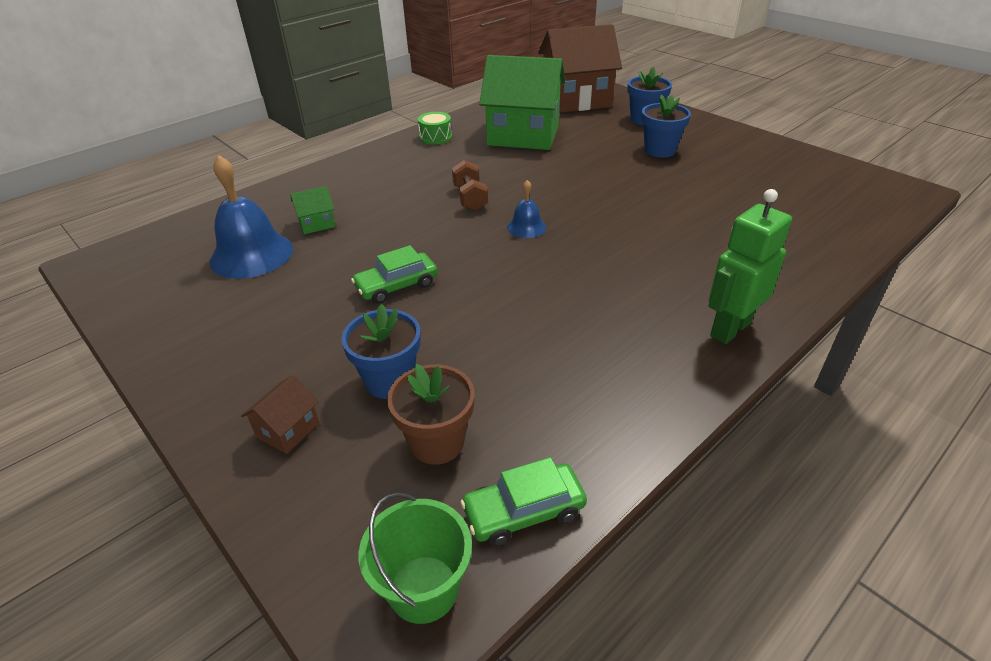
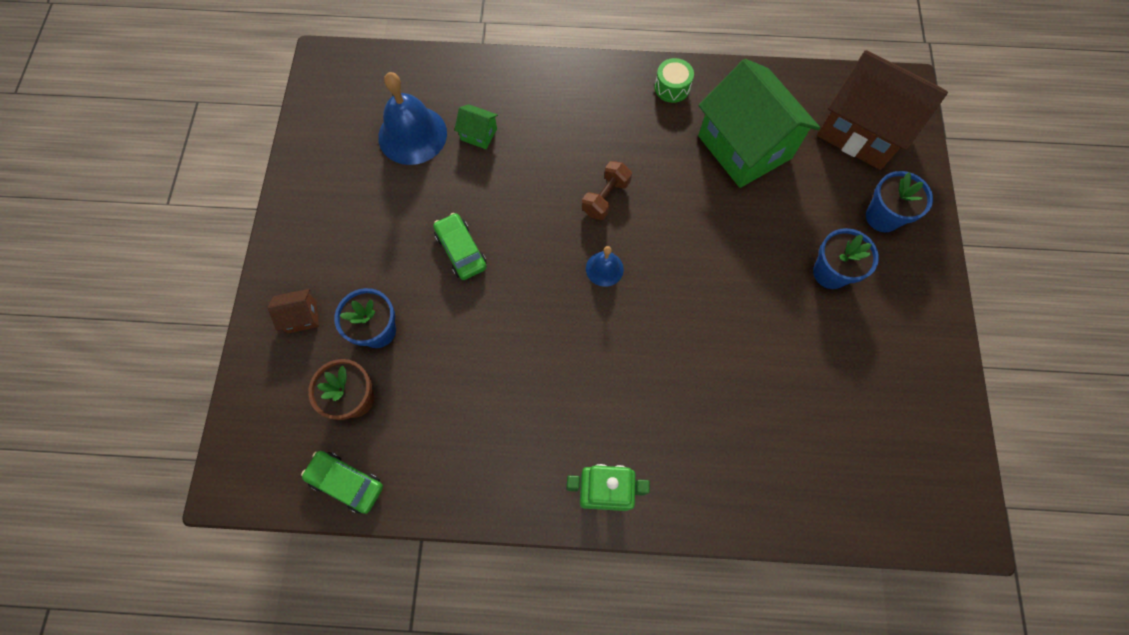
camera: 45 degrees right, 30 degrees up
green car [351,245,438,304] -> green car turned 45 degrees clockwise [433,213,487,280]
green bucket [359,493,472,624] -> none

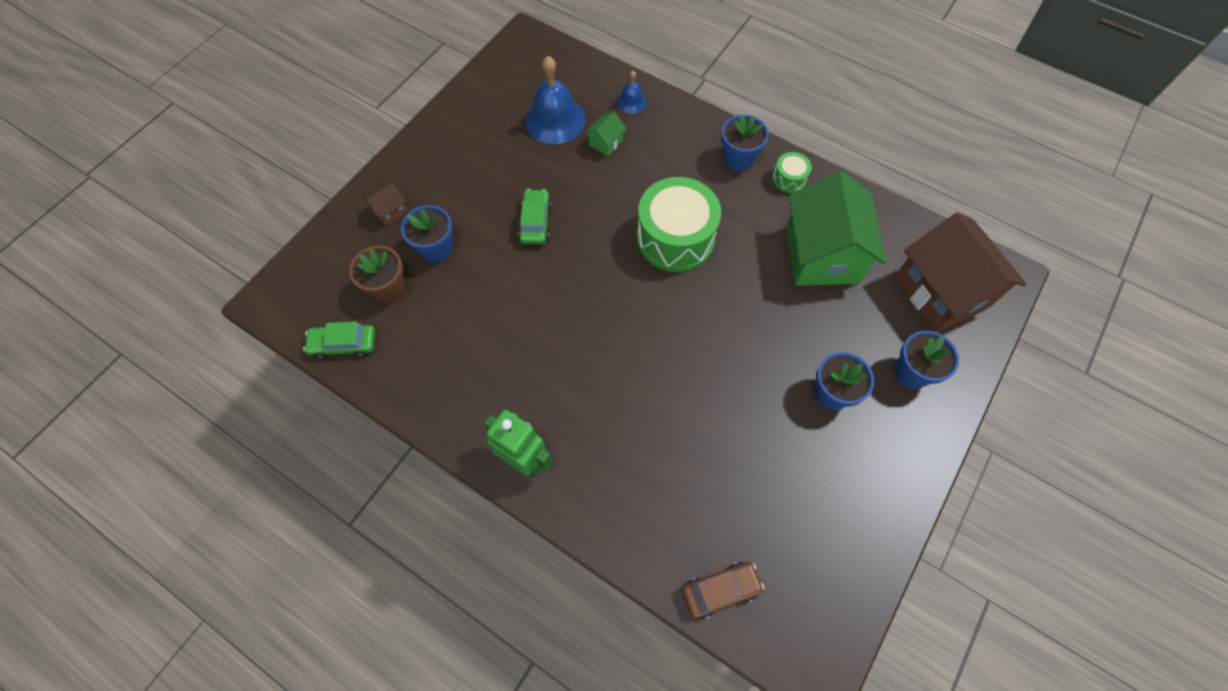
camera: 30 degrees right, 5 degrees down
brown house [267,289,319,333] -> brown house turned 60 degrees counterclockwise [363,182,408,227]
green car [301,451,383,514] -> green car turned 60 degrees counterclockwise [303,322,375,359]
green house [454,104,498,149] -> green house turned 75 degrees clockwise [585,112,627,157]
brown dumbbell [582,161,632,220] -> green drum [637,177,721,272]
blue bell [586,246,624,287] -> blue bell moved to [617,71,647,114]
none -> brown car [682,562,764,619]
none -> blue flower pot [721,115,769,171]

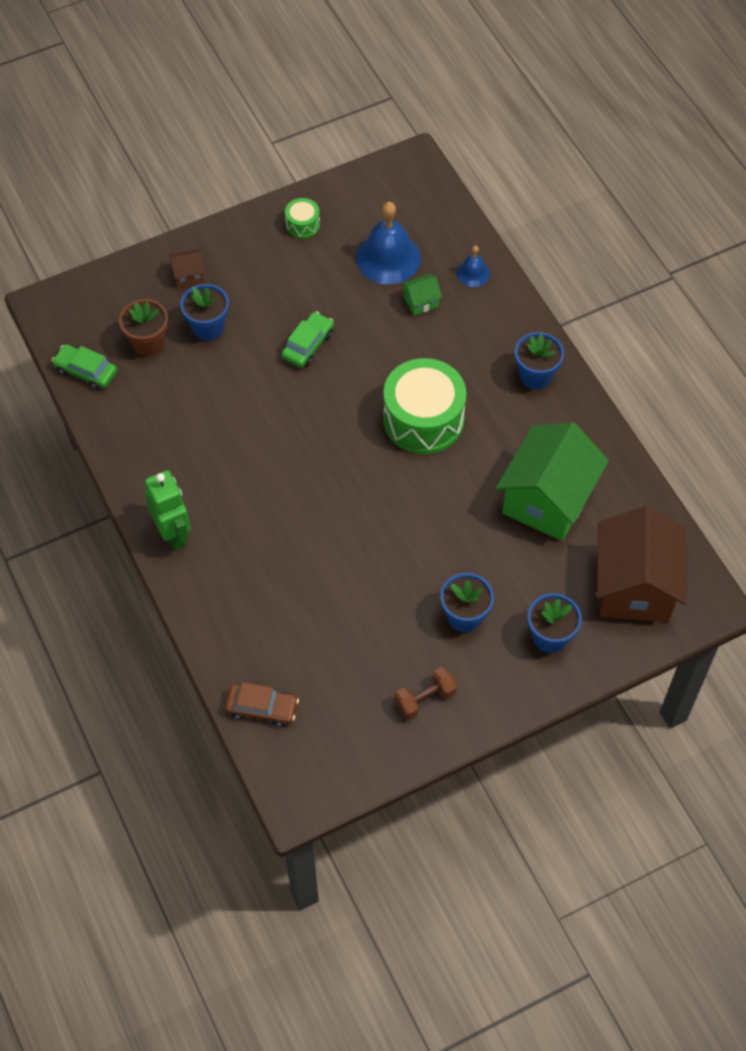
camera: 30 degrees right, 5 degrees down
green drum [772,152,812,193] -> green drum moved to [285,198,320,238]
none -> brown dumbbell [394,667,457,720]

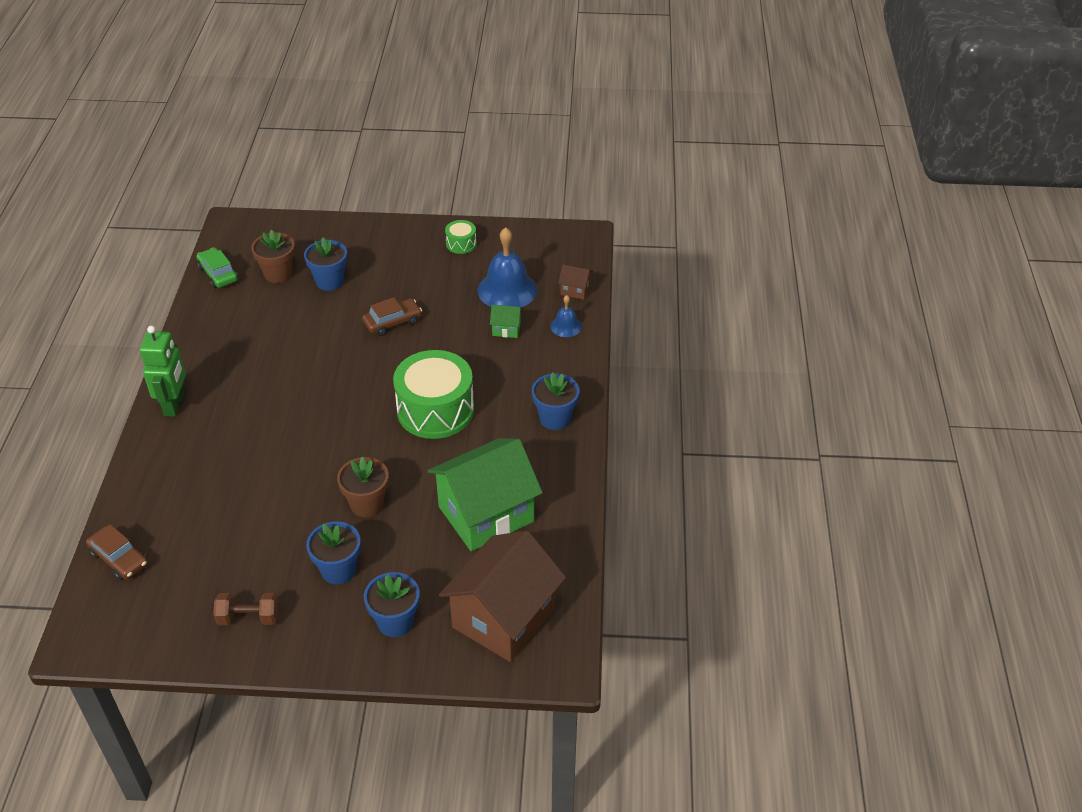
camera: 30 degrees right, 15 degrees down
brown house [169,249,205,287] -> brown house moved to [558,265,593,300]
green car [281,312,334,368] -> brown car [362,297,422,336]
none -> brown flower pot [337,457,389,517]

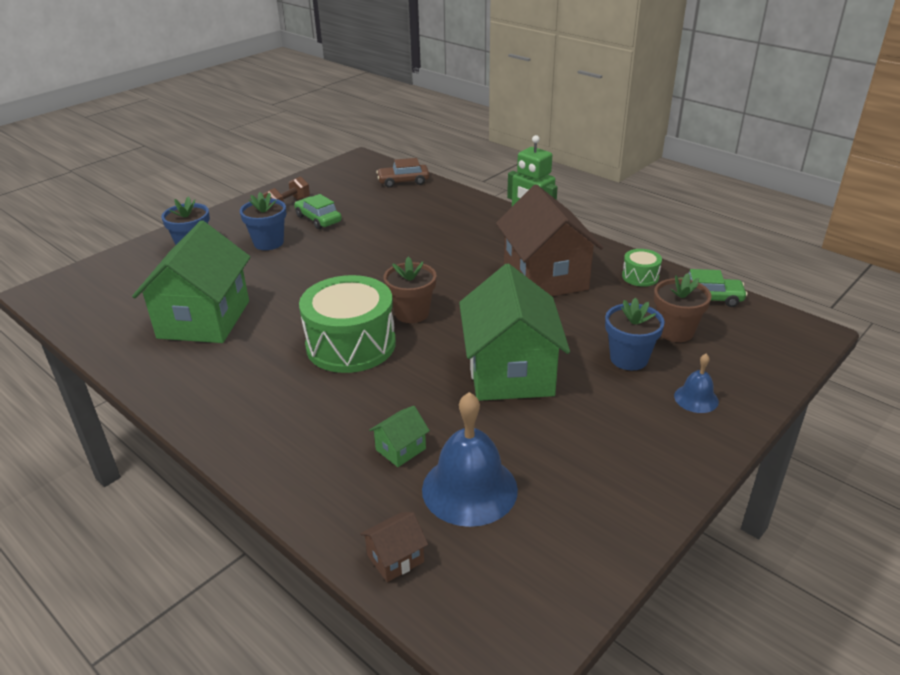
camera: 130 degrees right, 10 degrees down
brown flower pot [337,457,389,517] -> brown flower pot moved to [384,257,436,323]
brown car [362,297,422,336] -> green house [459,264,570,401]
brown house [439,531,566,662] -> brown house moved to [496,184,603,296]
green drum [445,220,477,254] -> green drum moved to [622,249,662,287]
blue flower pot [532,372,580,430] -> none
blue bell [550,295,582,337] -> blue bell moved to [674,354,719,413]
none -> green car [294,194,342,229]

